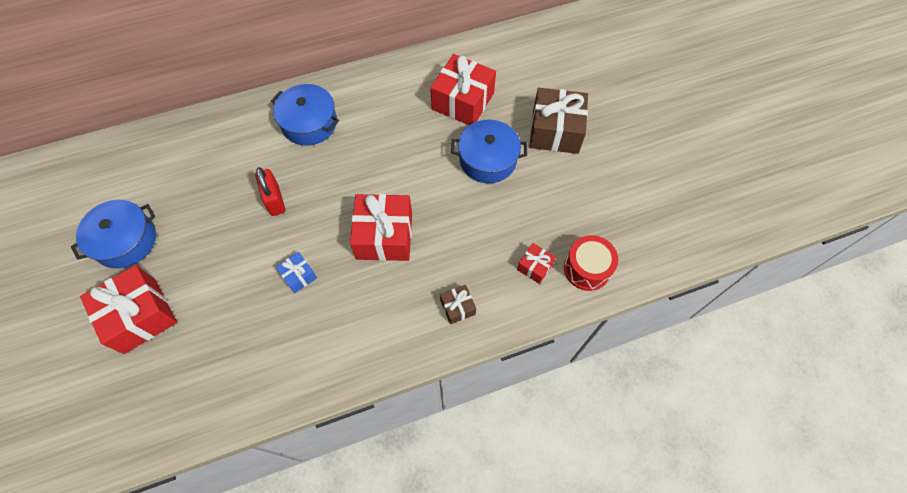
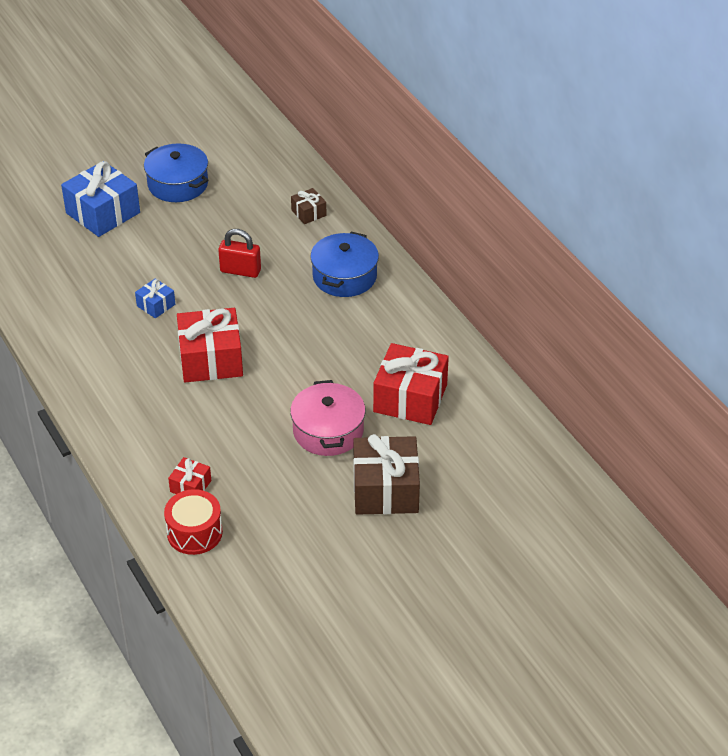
camera: 80 degrees right, 20 degrees down
red gift [80,265,177,354] -> blue gift [61,161,140,237]
red padlock [255,167,285,216] -> red padlock turned 45 degrees clockwise [218,229,261,278]
brown gift [440,285,476,324] -> brown gift moved to [291,188,327,224]
blue pot [451,120,527,183] -> pink pot [290,380,366,456]

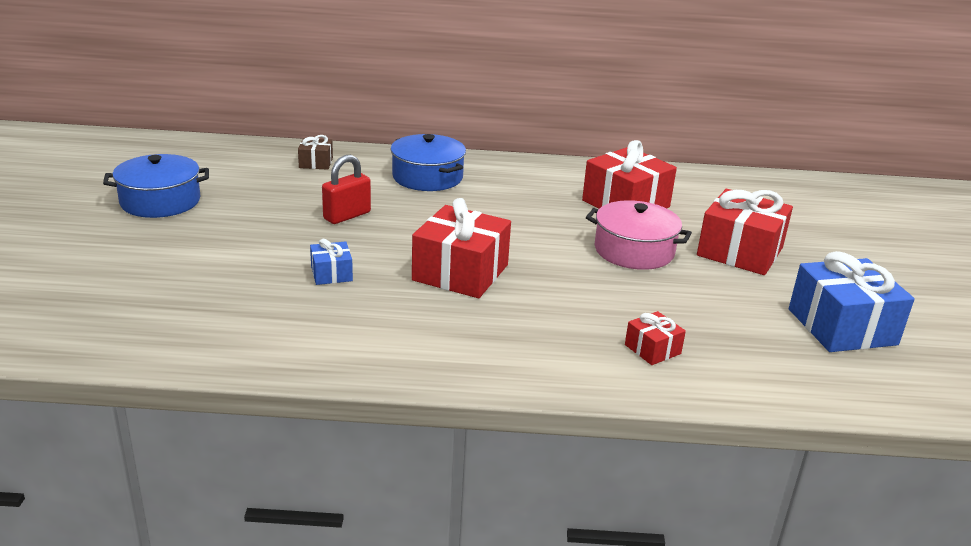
camera: 60 degrees left, 15 degrees down
blue gift [61,161,140,237] -> blue gift moved to [789,251,915,352]
red drum [164,489,223,555] -> none
brown gift [354,434,420,515] -> red gift [697,189,793,275]

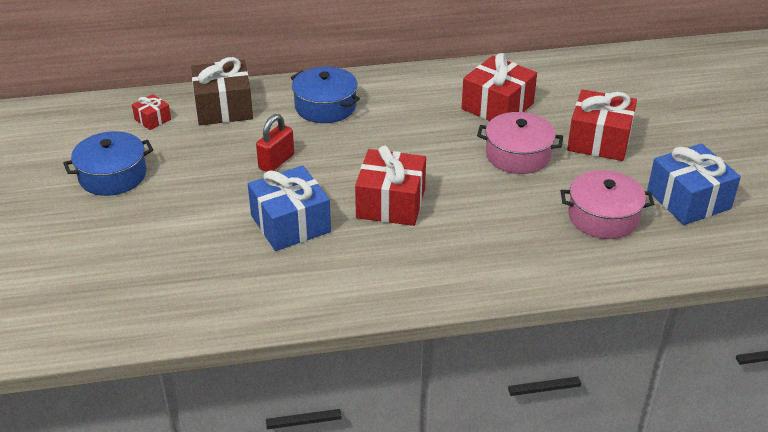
camera: 10 degrees left, 10 degrees up
brown gift [298,135,333,170] -> brown gift [191,57,253,125], size x2.05
blue gift [310,239,353,285] -> blue gift [248,166,331,251], size x2.05
red gift [625,311,686,365] -> red gift moved to [132,94,171,130]
none -> pink pot [560,170,654,239]

